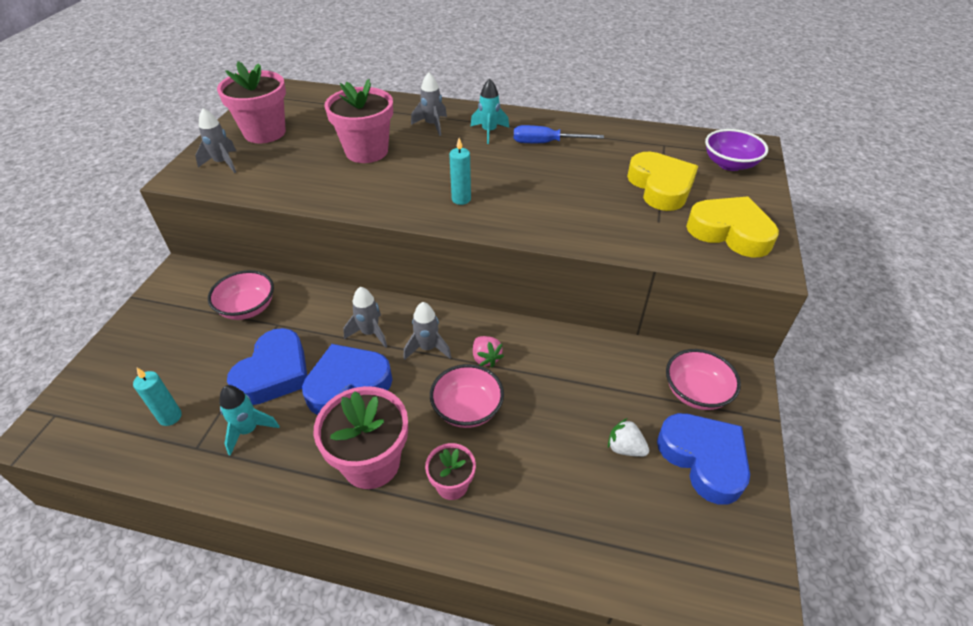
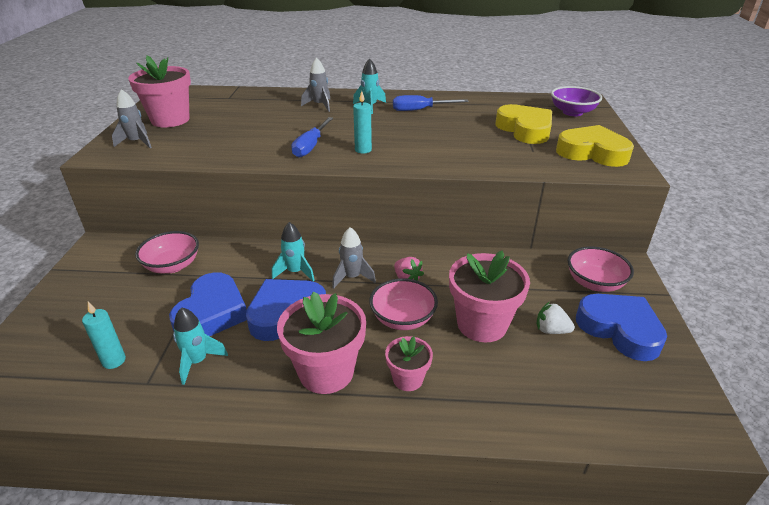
camera: 10 degrees left, 10 degrees down
pink flower pot [324,79,393,163] -> pink flower pot moved to [449,250,530,342]
grey rocket [343,287,387,348] -> turquoise rocket [272,222,315,282]
none -> blue screwdriver [291,117,333,158]

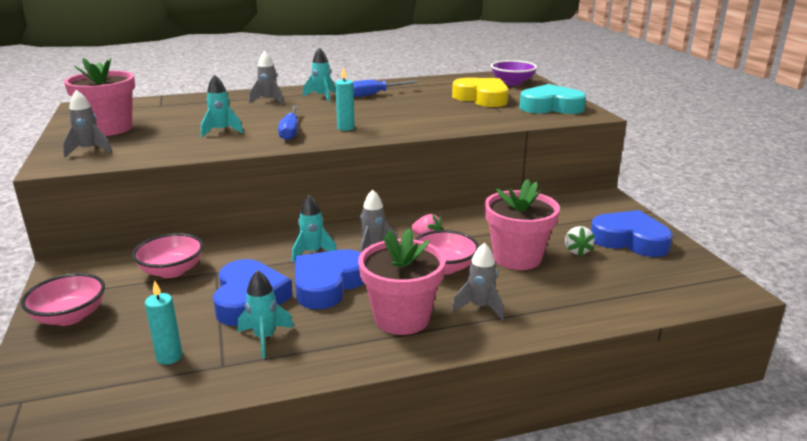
camera: 20 degrees left, 10 degrees down
pink flower pot [385,336,433,391] -> grey rocket [452,243,504,321]
white strawberry [537,302,575,334] -> white strawberry turned 90 degrees counterclockwise [565,226,595,256]
yellow heart [556,125,634,167] -> turquoise heart [519,84,586,114]
pink bowl [567,246,634,292] -> pink bowl moved to [21,273,105,326]
none -> turquoise rocket [201,75,244,137]

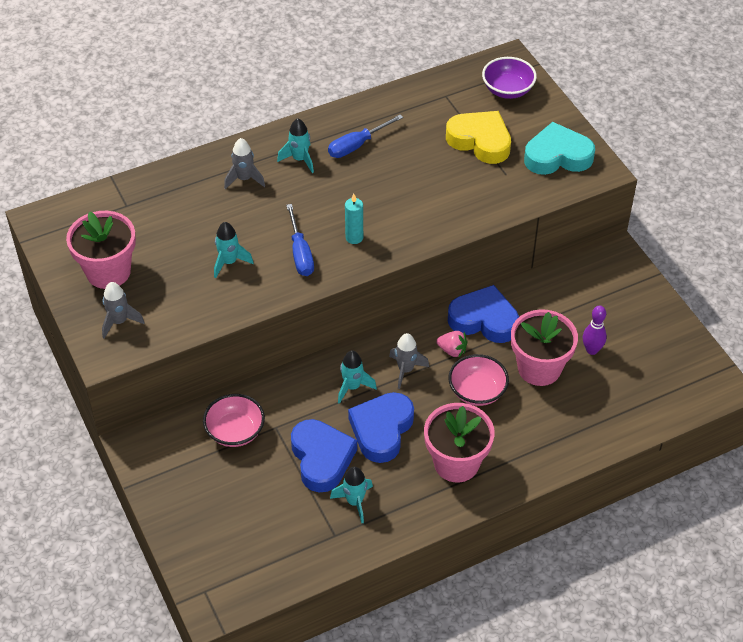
camera: 10 degrees left, 25 degrees up
pink bowl [21,273,105,326] -> none
turquoise candle [145,280,182,365] -> none
grey rocket [452,243,504,321] -> none
white strawberry [565,226,595,256] -> purple bowling pin [583,305,607,355]
blue heart [591,210,673,257] -> blue heart moved to [448,285,519,343]

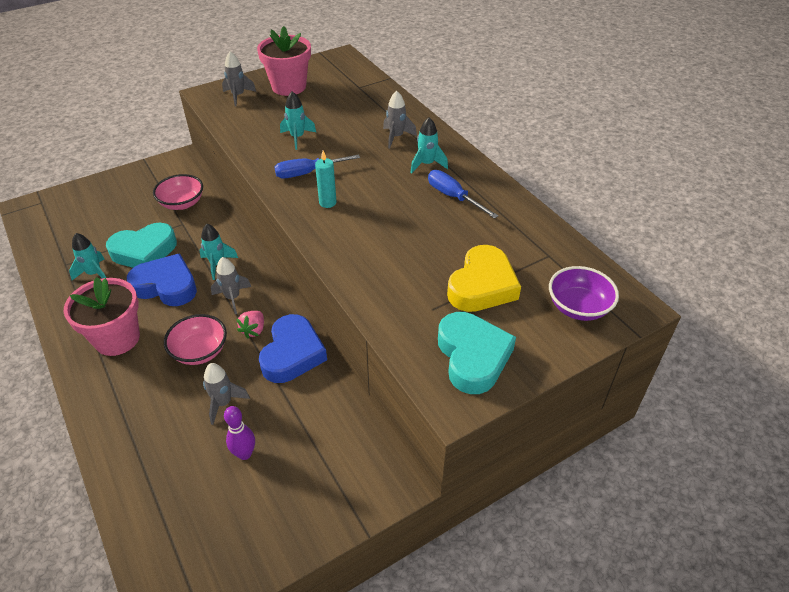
camera: 85 degrees right, 5 degrees down
blue heart [291,419,357,492] -> turquoise heart [106,223,177,268]
pink flower pot [511,309,578,386] -> grey rocket [203,363,250,425]

